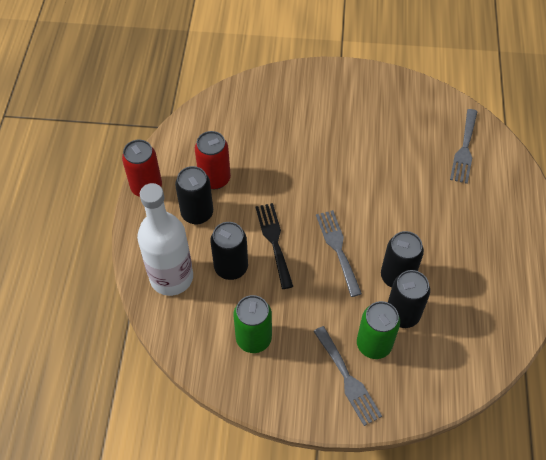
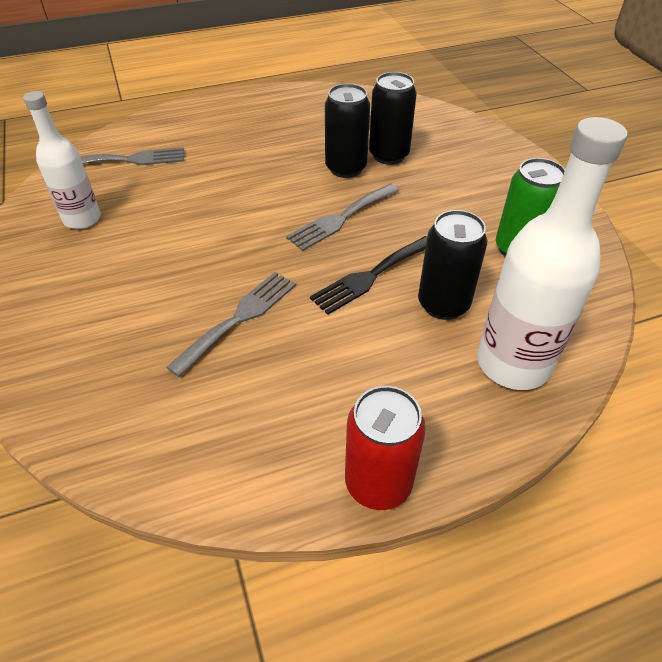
camera: 115 degrees left, 10 degrees down
black can [175,166,213,224] -> none
red can [195,131,231,189] -> none
grey fork [313,326,382,426] -> grey fork moved to [166,272,296,377]
green can [357,301,400,359] -> none
none -> white bottle [23,91,101,229]

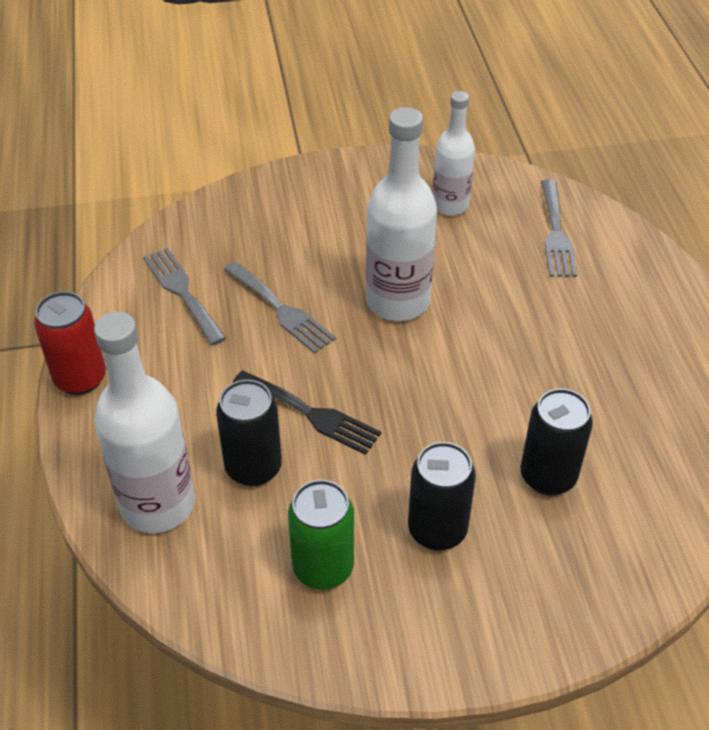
camera: 100 degrees right, 0 degrees up
grey fork [286,183,399,251] -> grey fork moved to [143,248,226,345]
black fork [310,236,427,315] -> black fork turned 150 degrees clockwise [233,371,382,455]
black can [325,84,370,178] -> black can moved to [408,442,476,551]
none -> white bottle [366,107,437,321]

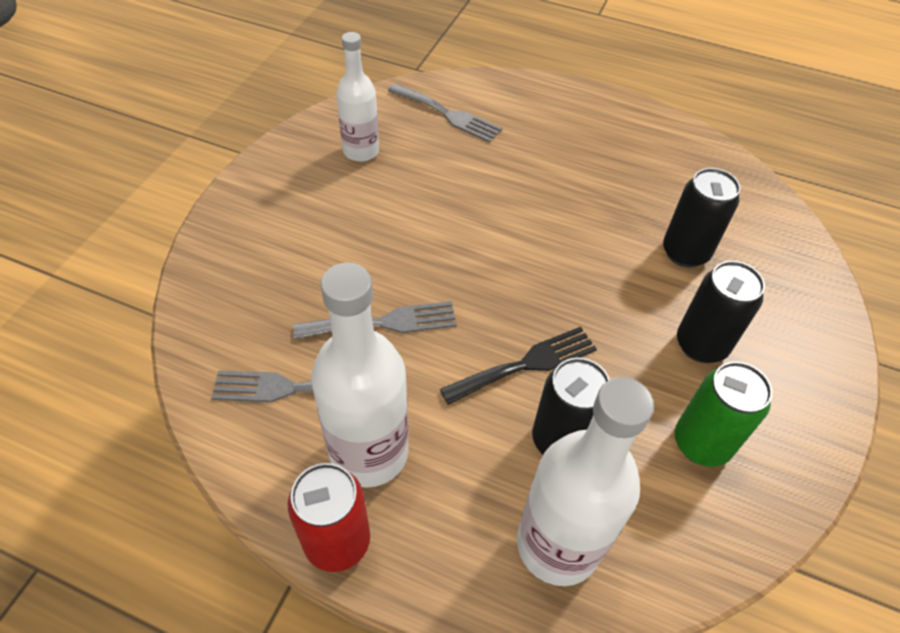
camera: 60 degrees left, 5 degrees up
white bottle [366,107,437,321] -> white bottle moved to [311,263,409,488]

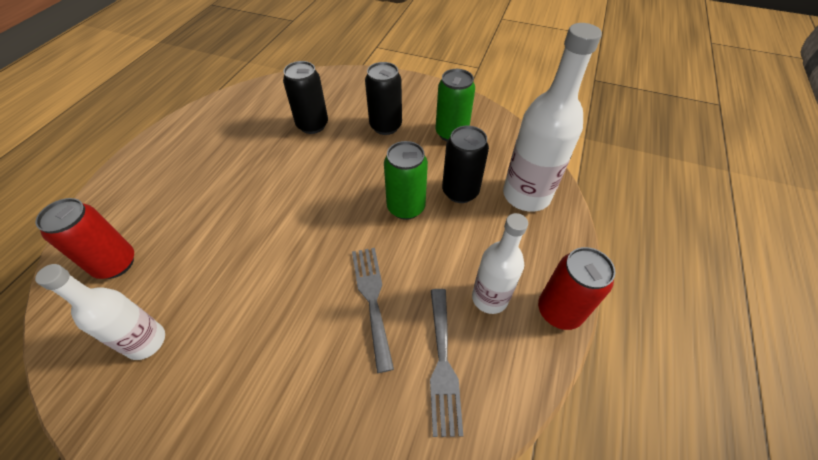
camera: 90 degrees left, 0 degrees up
white bottle [311,263,409,488] -> white bottle [472,213,528,314], size x0.63
grey fork [388,83,502,143] -> red can [35,198,134,279]
black fork [440,327,597,405] -> green can [384,141,428,220]

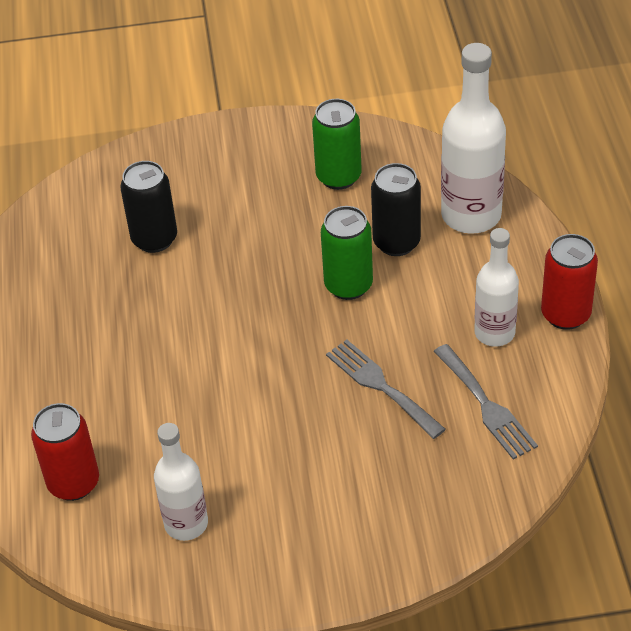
camera: 25 degrees left, 5 degrees down
black can [365,62,402,135] -> none

